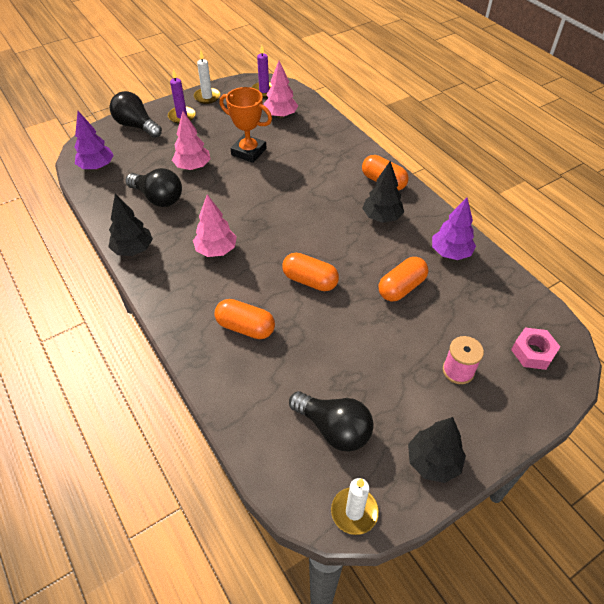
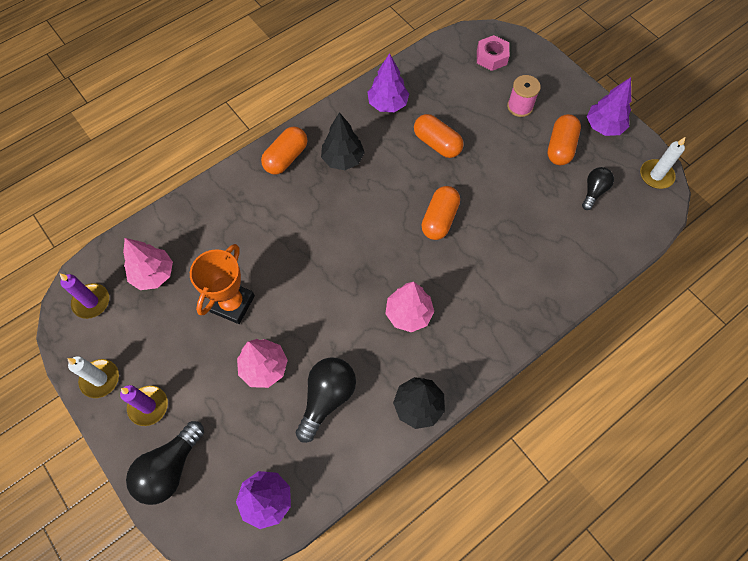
camera: 95 degrees left, 15 degrees up
orange capsule [215,299,275,339] -> orange capsule moved to [547,114,581,165]
black light bulb [289,391,374,452] -> black light bulb [582,167,614,210], size x0.61
black tree [408,417,466,483] -> purple tree [587,77,631,136]

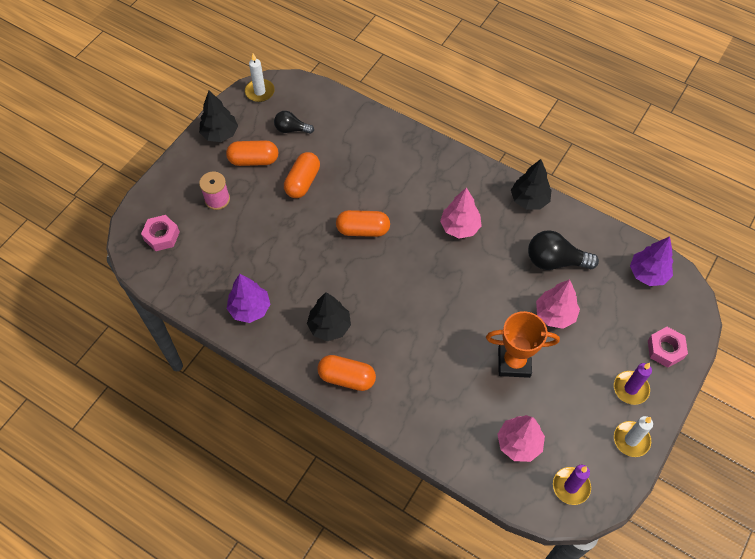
camera: 110 degrees left, 5 degrees down
black light bulb [126,421,204,505] -> pink nut [648,327,688,367]
orange capsule [414,114,464,158] -> orange capsule moved to [284,152,320,198]
purple tree [587,77,631,136] -> black tree [199,91,238,142]

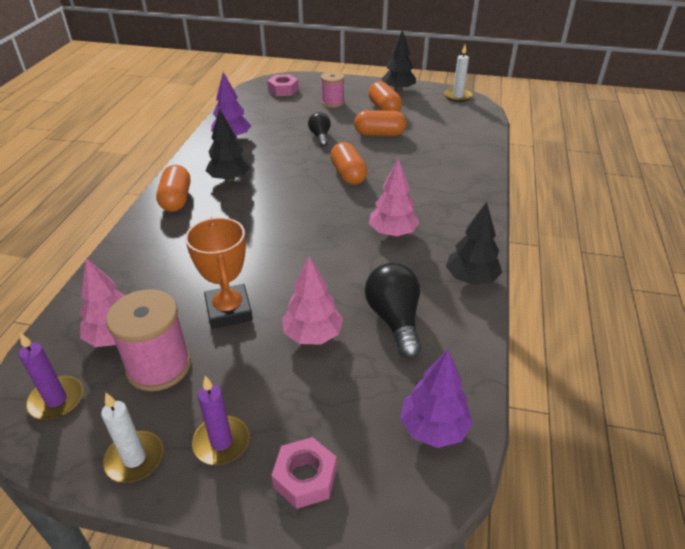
camera: 70 degrees right, 20 degrees down
black light bulb [274,111,314,134] -> black light bulb moved to [308,112,331,147]
none -> pink spool [106,289,191,391]

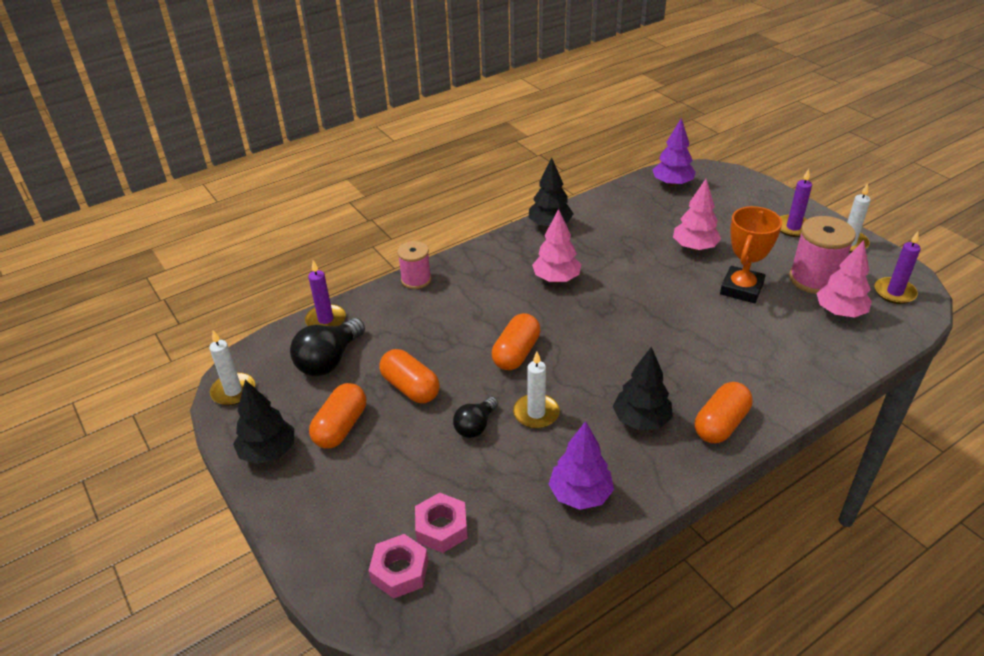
camera: 135 degrees left, 0 degrees up
pink nut [271,437,337,509] -> pink nut moved to [415,493,467,553]
pink spool [321,71,344,108] -> pink spool moved to [397,241,431,289]
black light bulb [365,263,421,359] -> black light bulb moved to [290,318,365,376]
none -> purple candle [305,260,346,326]
none -> white candle [513,352,560,429]

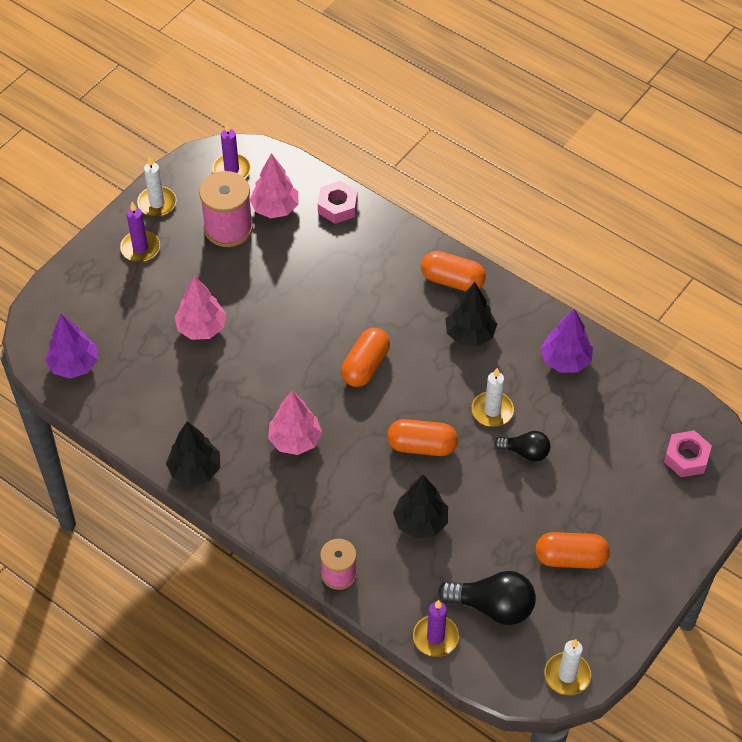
camera: 110 degrees left, 15 degrees up
black tree [233,380,294,464] -> black tree moved to [393,475,448,538]
orange capsule [379,349,440,403] -> orange capsule moved to [341,328,390,387]
pink nut [415,493,467,553] -> pink nut moved to [318,181,358,224]
orange trophy [720,206,782,303] -> none

